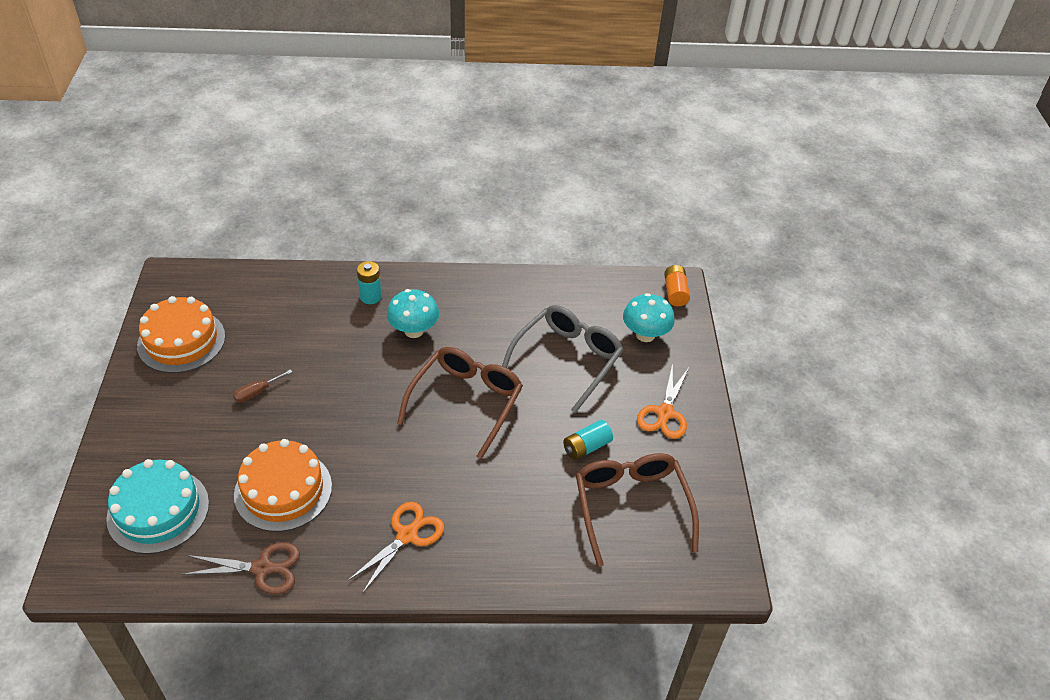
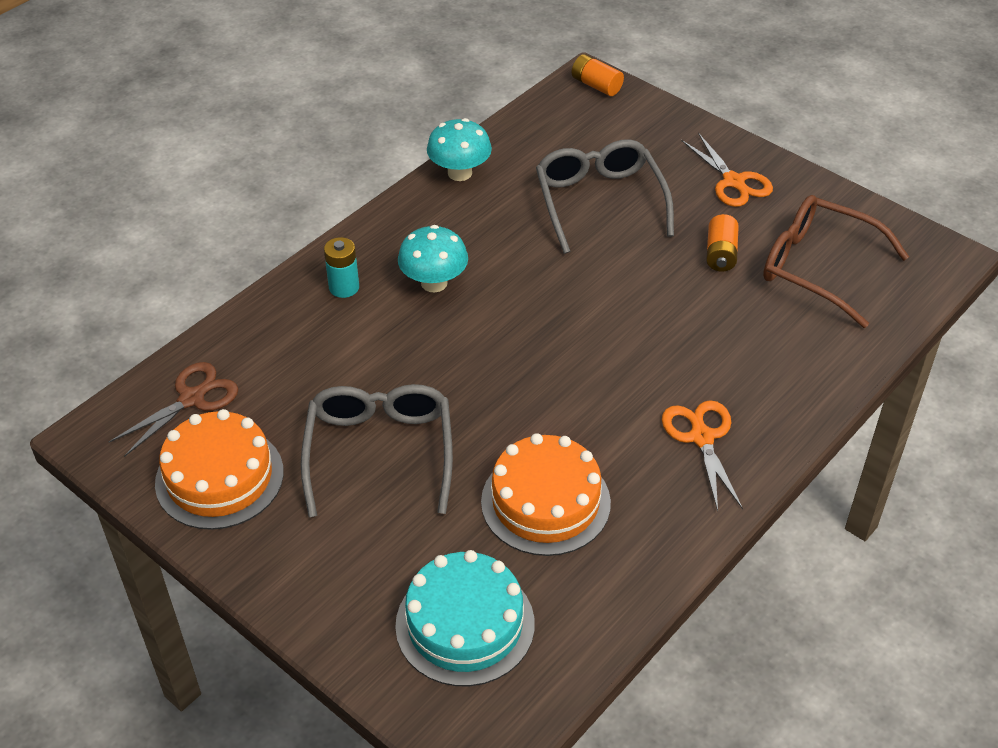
camera: 45 degrees left, 0 degrees up
brown scissors [182,542,300,594] -> brown scissors moved to [109,362,238,457]
brown screwdriver [233,369,292,403] -> grey glasses [301,384,453,517]
brown glasses [397,347,523,459] -> none
turquoise battery [563,420,613,460] -> orange battery [706,214,739,272]
turquoise mushroom [623,293,675,342] -> turquoise mushroom moved to [427,118,492,181]

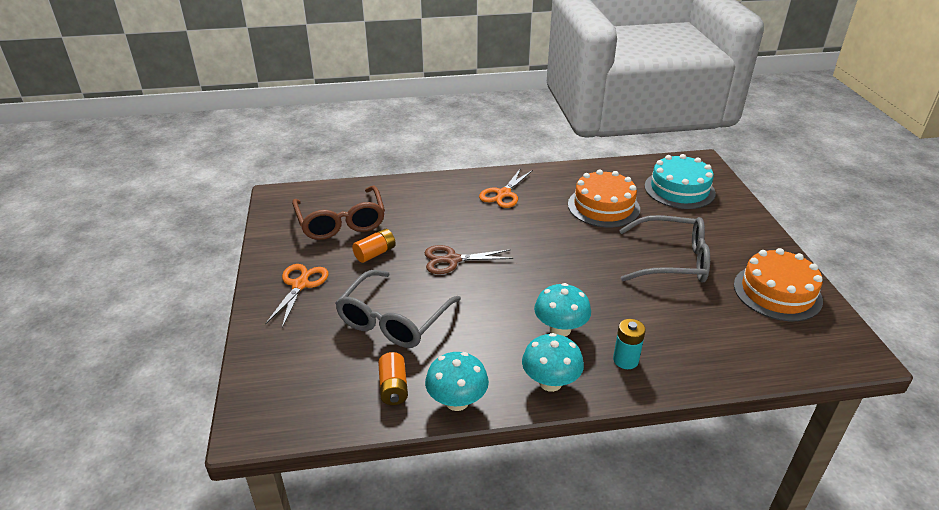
camera: 140 degrees left, 10 degrees down
brown scissors [109,362,238,457] -> brown scissors moved to [425,245,513,274]
grey glasses [301,384,453,517] -> grey glasses turned 120 degrees counterclockwise [619,215,710,283]
orange battery [572,54,624,96] -> orange battery moved to [378,352,408,405]
none -> turquoise mushroom [522,333,584,392]

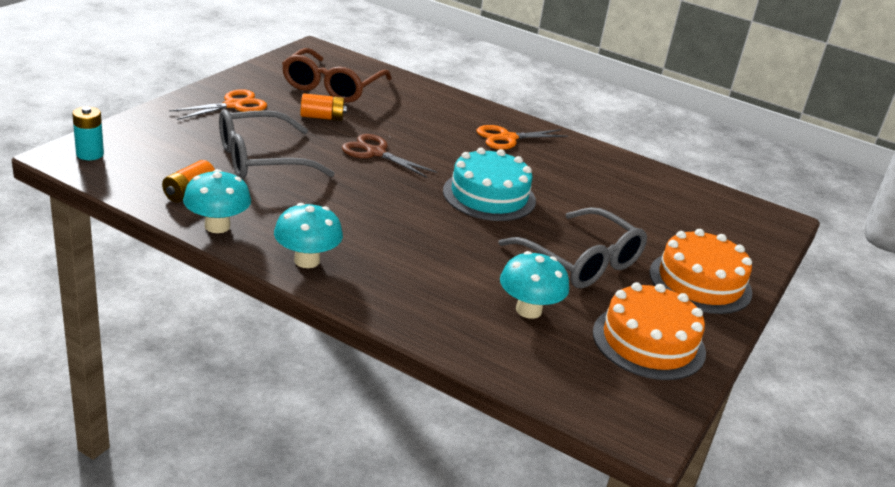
camera: 35 degrees right, 5 degrees down
turquoise mushroom [534,283,591,336] -> turquoise mushroom moved to [500,251,569,319]
orange cake [568,169,640,227] -> orange cake moved to [649,229,752,314]
turquoise battery [613,319,646,369] -> turquoise battery moved to [72,107,104,160]
turquoise cake [645,154,716,209] -> turquoise cake moved to [443,148,536,221]

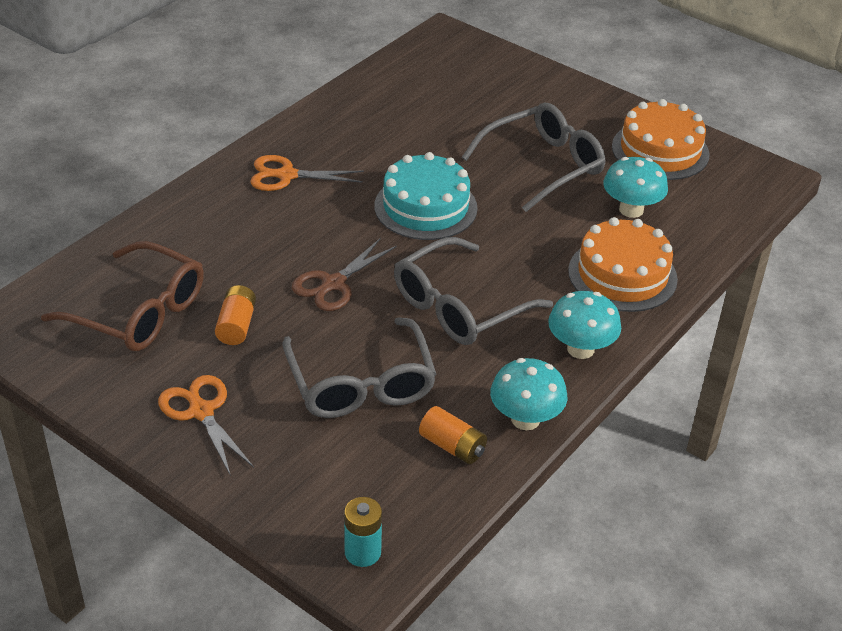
camera: 80 degrees left, 10 degrees up
orange scissors [477,125,568,150] -> orange scissors turned 105 degrees clockwise [250,155,364,191]
orange cake [649,229,752,314] -> orange cake moved to [568,217,678,312]
none -> grey glasses [394,237,553,345]

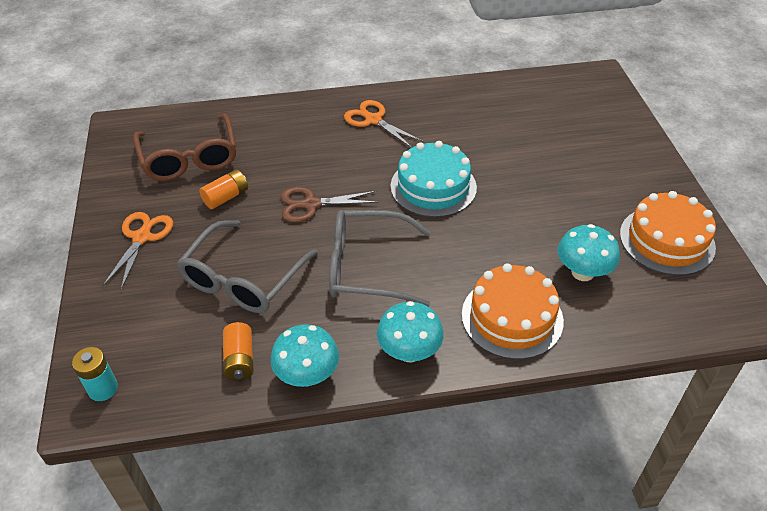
camera: 45 degrees right, 5 degrees up
grey glasses [462,103,606,212] -> none

